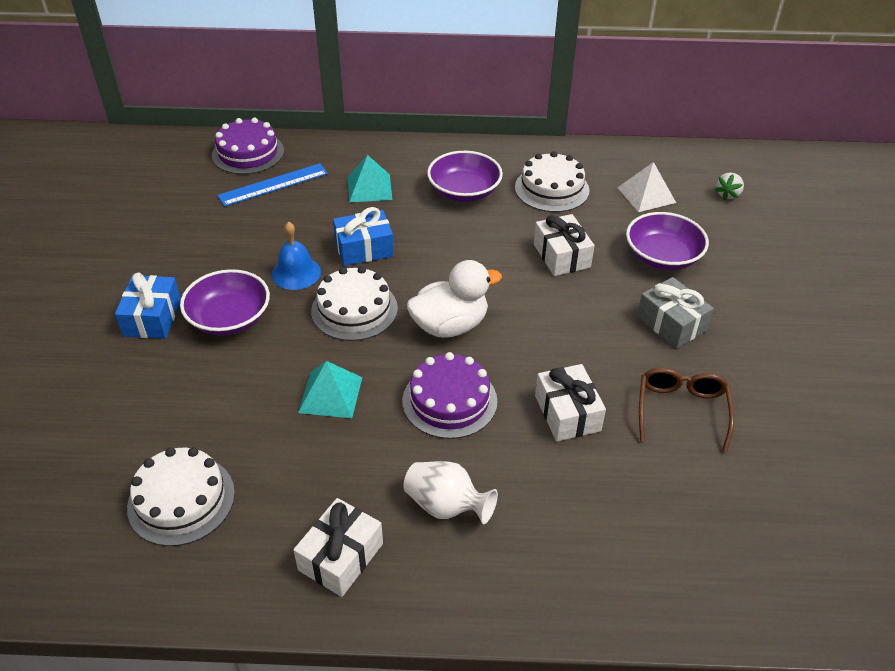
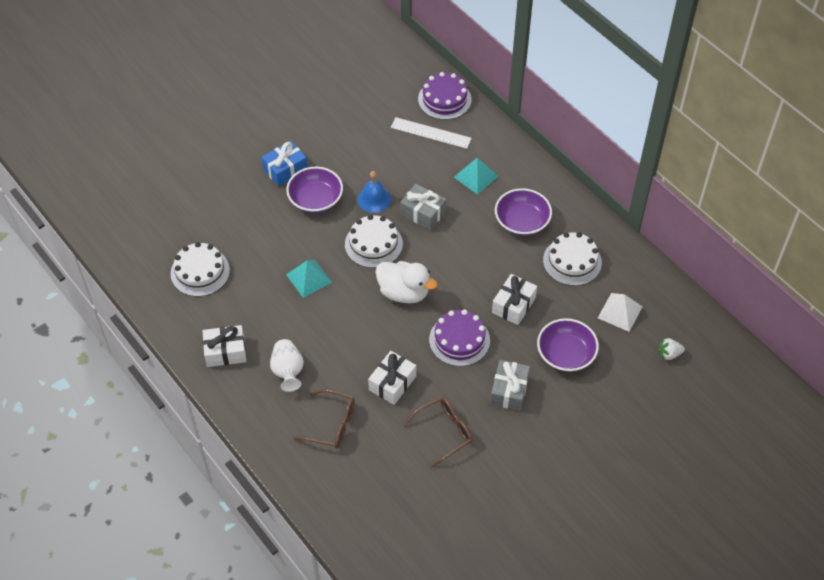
camera: 50 degrees right, 10 degrees up
blue ruler [217,163,328,207] -> white ruler [391,117,472,149]
blue gift [333,207,394,266] -> grey gift [400,184,446,230]
purple cake [402,352,497,439] -> purple cake moved to [429,309,490,366]
none -> brown glasses [293,389,355,448]

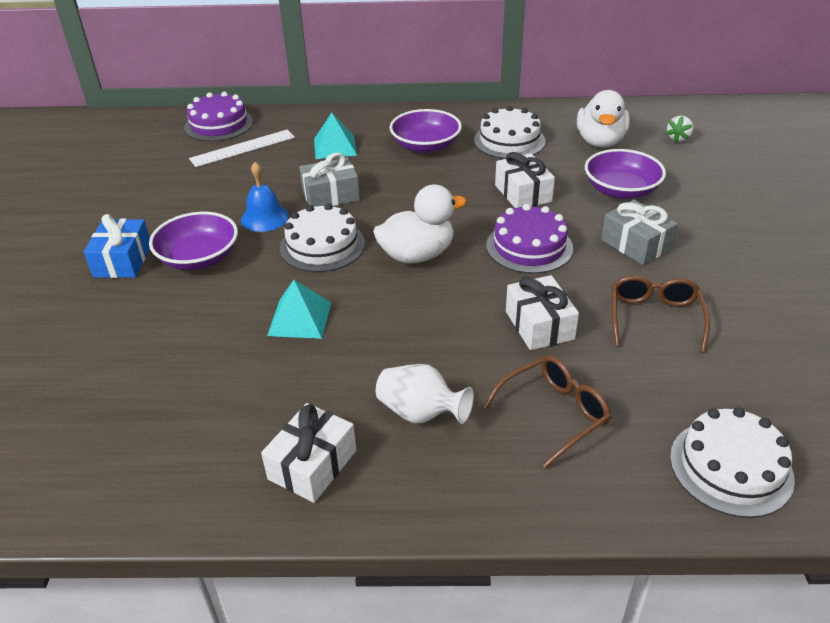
camera: 50 degrees left, 15 degrees down
white cake [171,242,230,297] -> white cake moved to [670,407,795,518]
white pyramid [598,293,643,332] -> white duck [577,90,630,148]

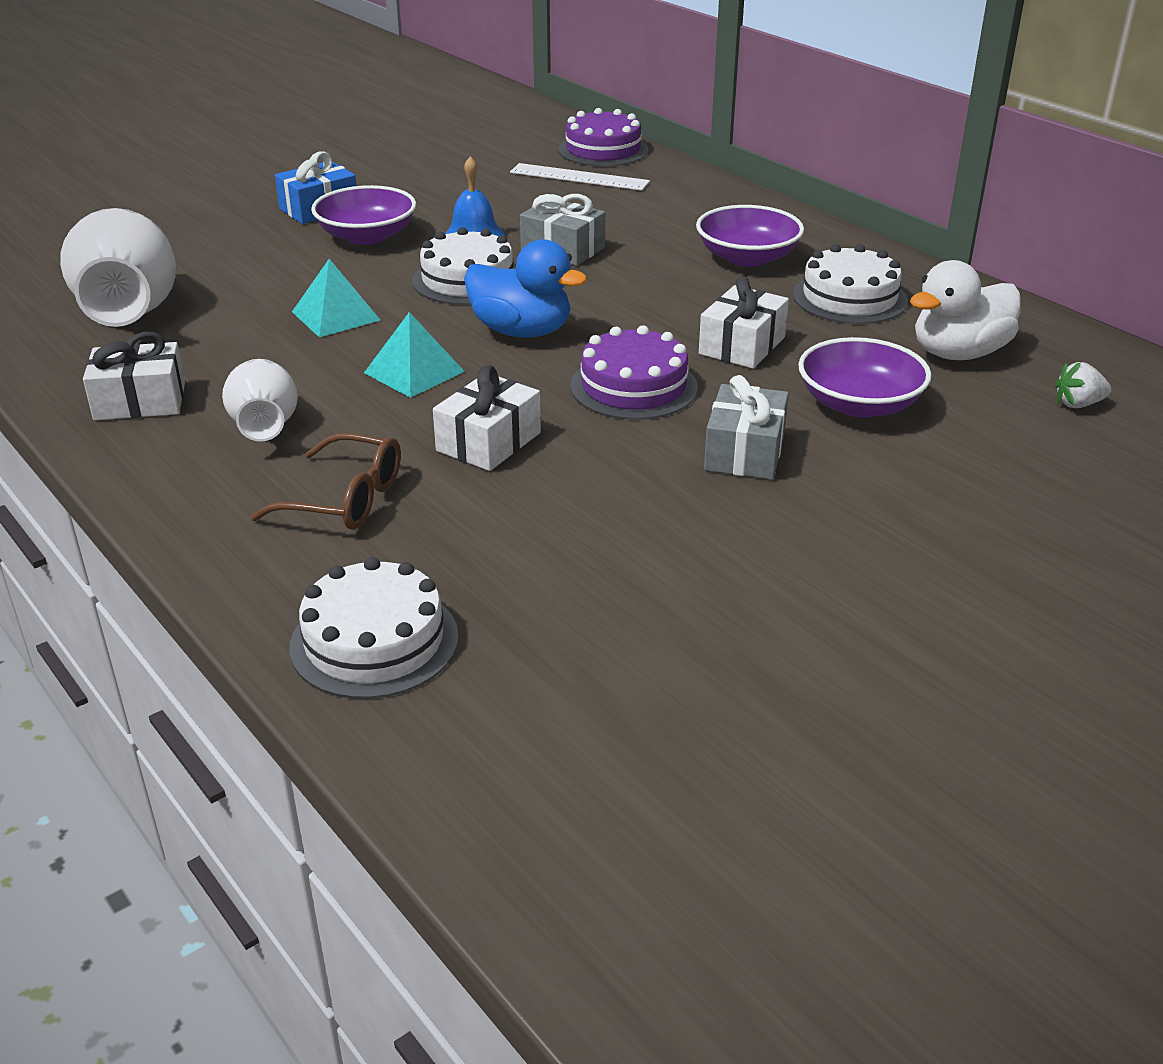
camera: 50 degrees right, 5 degrees down
turquoise pyramid [314,112,357,159] -> turquoise pyramid moved to [364,312,465,398]
white duck [373,184,466,264] -> blue duck [464,239,587,338]
brown glasses [612,275,710,353] -> none
none -> white vase [60,208,176,327]

